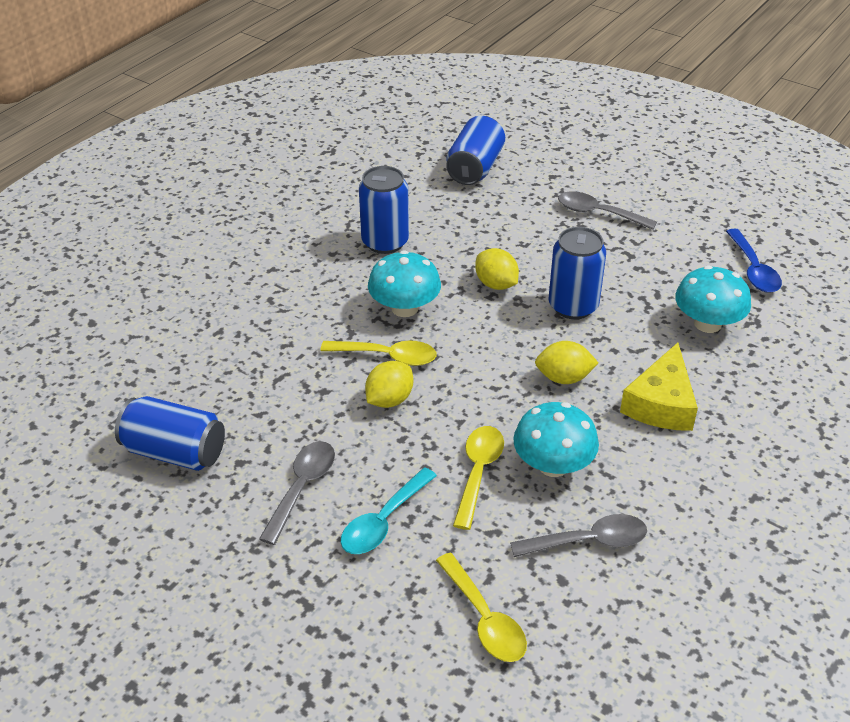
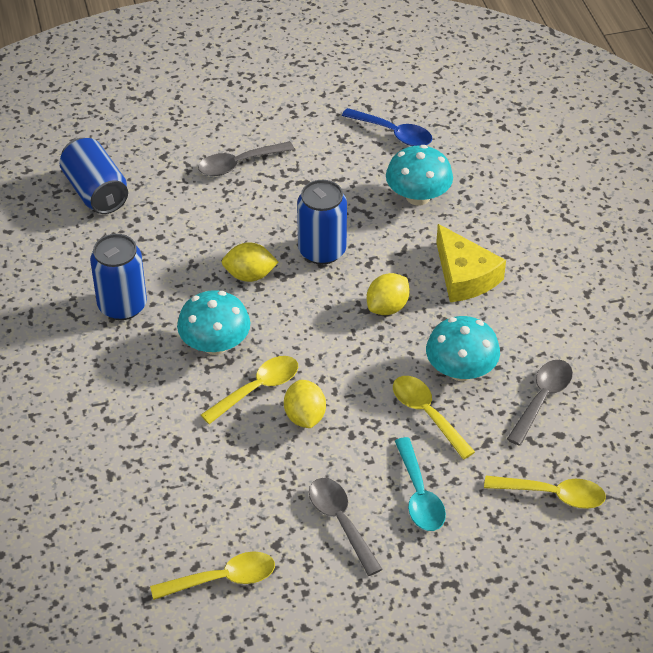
camera: 50 degrees left, 5 degrees up
blue can [115,396,225,471] -> yellow spoon [150,551,275,600]

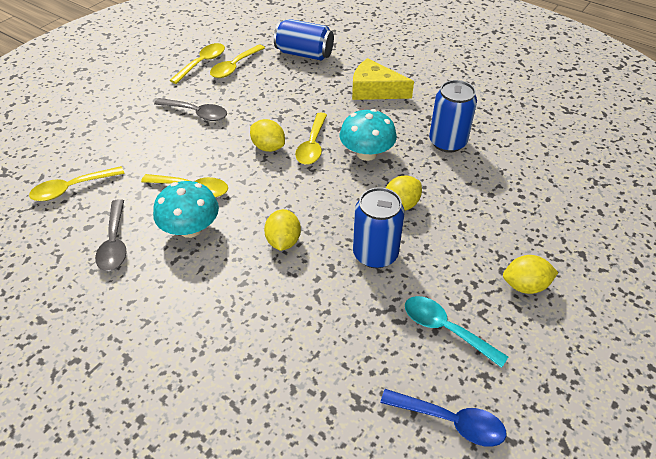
camera: 140 degrees right, 0 degrees up
blue can [59,138,128,214] -> blue can moved to [274,19,334,61]
grey spoon [198,141,294,176] -> yellow lemon [503,255,558,294]
blue spoon [342,108,432,146] -> blue spoon turned 150 degrees counterclockwise [380,389,507,447]
turquoise mushroom [386,145,453,206] -> none
turquoise spoon [395,437,446,531] -> turquoise spoon moved to [405,296,508,368]
yellow cheese [436,224,506,302] -> yellow cheese moved to [352,58,414,100]
none -> yellow spoon [169,43,225,84]

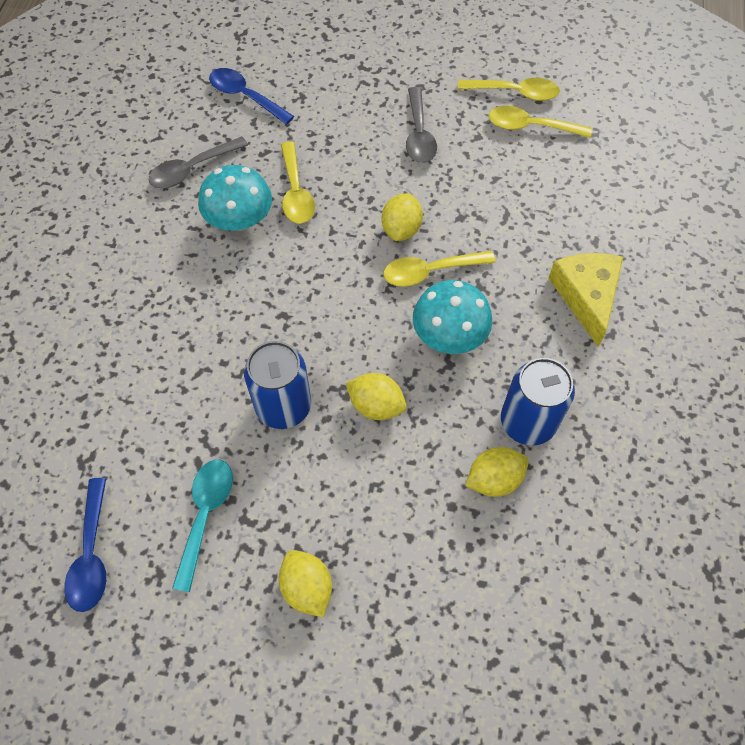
camera: 65 degrees right, 15 degrees up
yellow spoon [29,166,125,201] -> blue spoon [209,68,294,125]
yellow lemon [264,209,301,251] -> yellow lemon moved to [465,447,529,497]
blue can [274,19,334,61] -> none

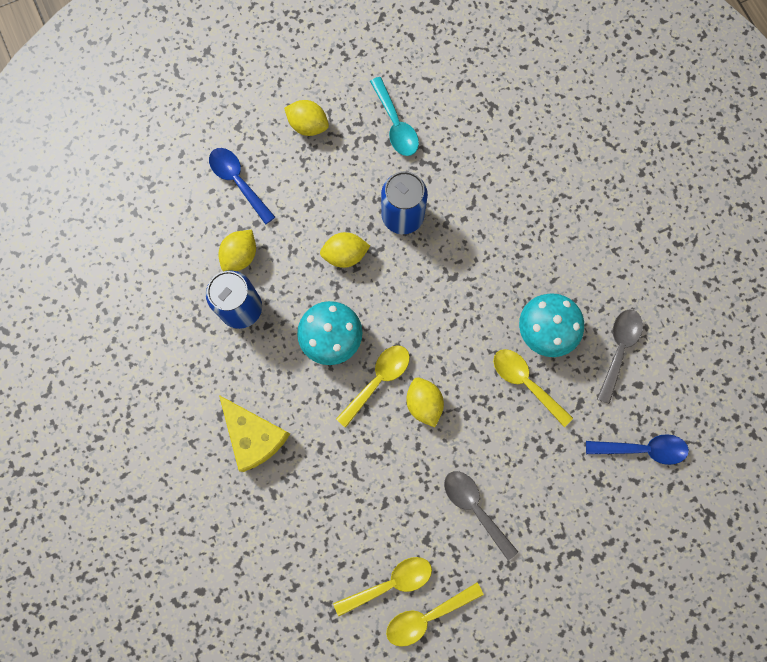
camera: 145 degrees right, 15 degrees up
blue spoon [64,478,106,612] -> blue spoon moved to [209,148,275,225]

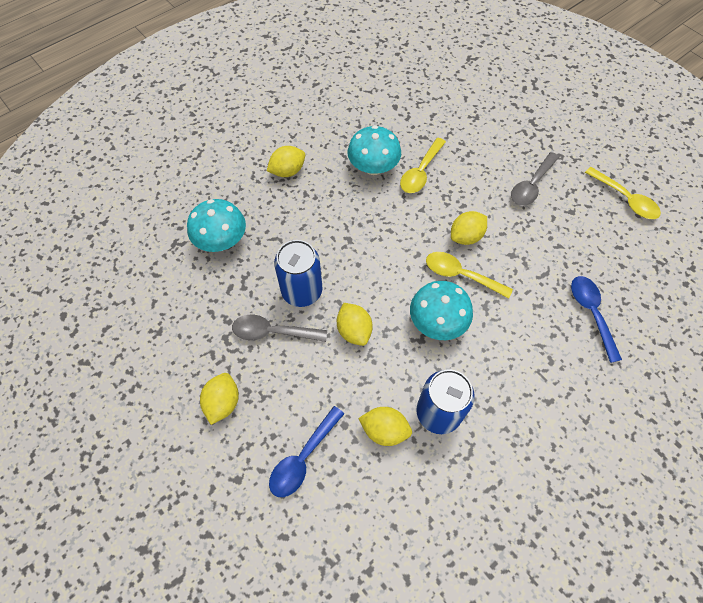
camera: 105 degrees left, 15 degrees down
yellow cheese [219,395,290,472] -> none
yellow spoon [333,557,432,616] -> none
turquoise spoon [370,77,419,156] -> none
blue spoon [586,434,689,465] -> blue spoon moved to [571,276,622,363]
grey spoon [597,309,643,404] -> grey spoon moved to [232,315,327,342]
none -> turquoise mushroom [187,199,246,252]
none -> yellow lemon [267,146,305,177]

